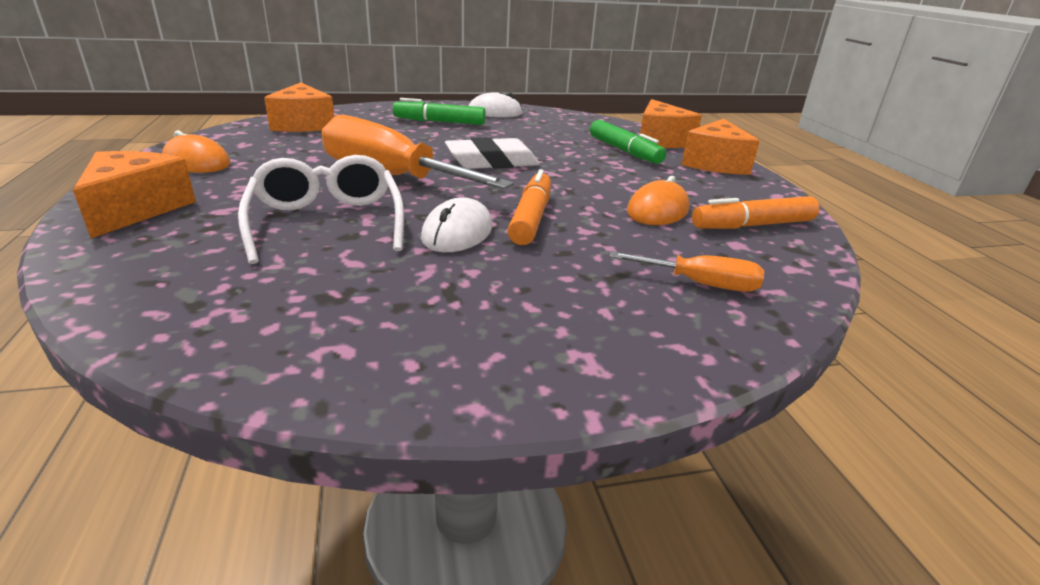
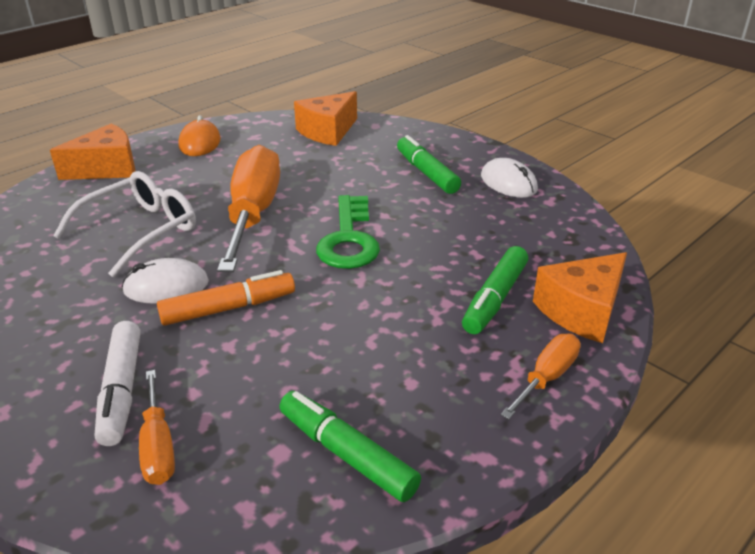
camera: 60 degrees right, 5 degrees up
white eraser [445,137,540,169] -> green key [316,195,380,269]
orange mouse [627,176,690,225] -> none
orange cheese [681,119,760,175] -> orange screwdriver [501,333,581,419]
orange marker [692,196,820,229] -> green marker [279,391,421,502]
none -> white marker [95,321,140,446]

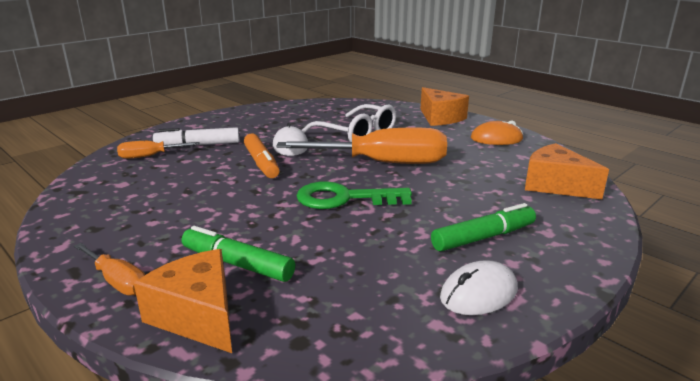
camera: 90 degrees right, 10 degrees down
green marker [279,391,421,502] -> none

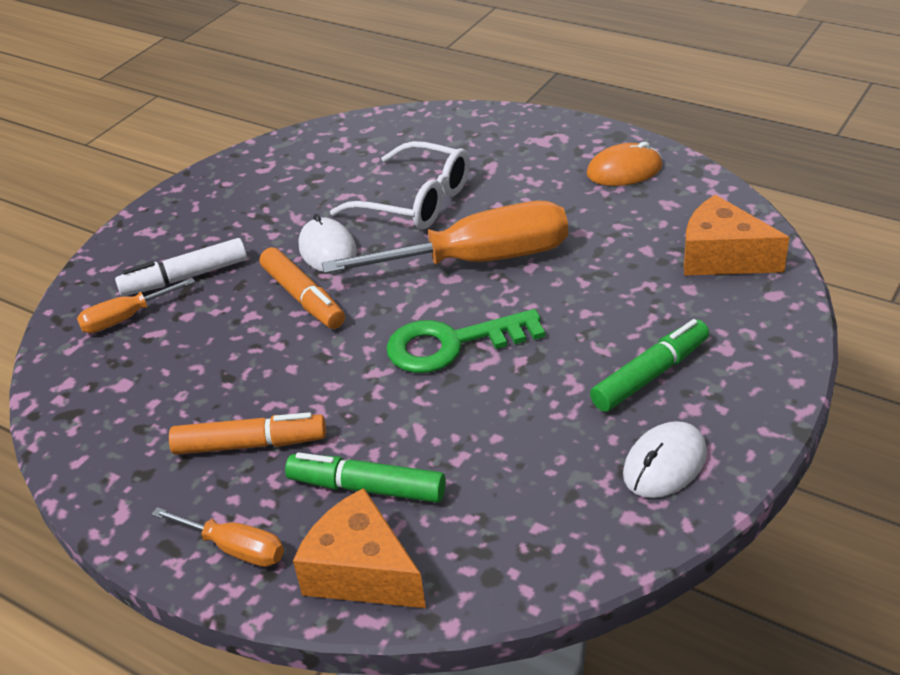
camera: 10 degrees left, 15 degrees up
orange cheese [421,87,469,126] -> none
none -> orange marker [169,412,326,455]

